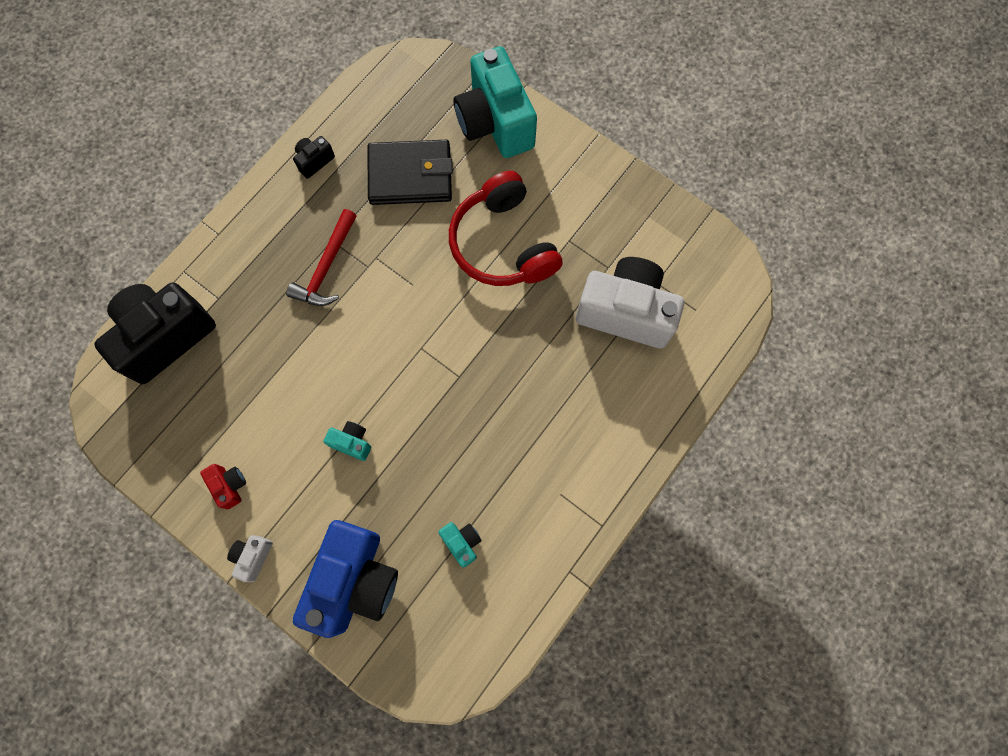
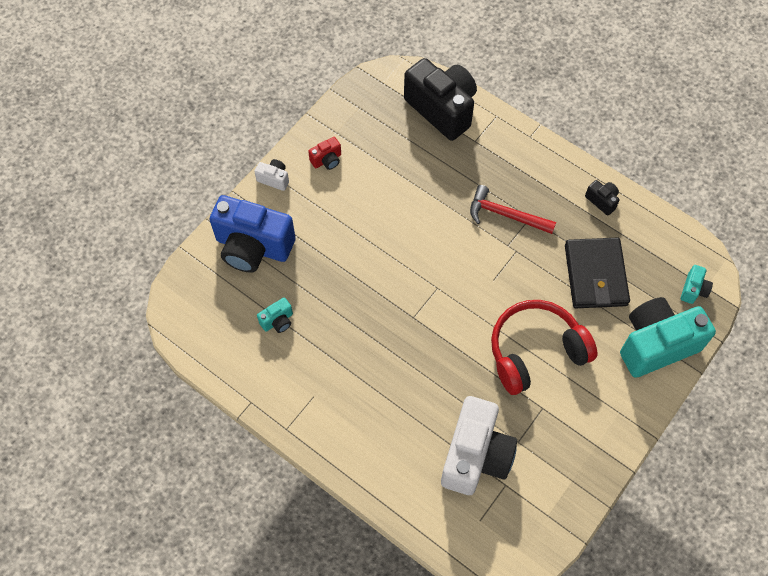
camera: 90 degrees right, 10 degrees down
turquoise camera [323,421,371,461] -> turquoise camera moved to [681,265,713,304]

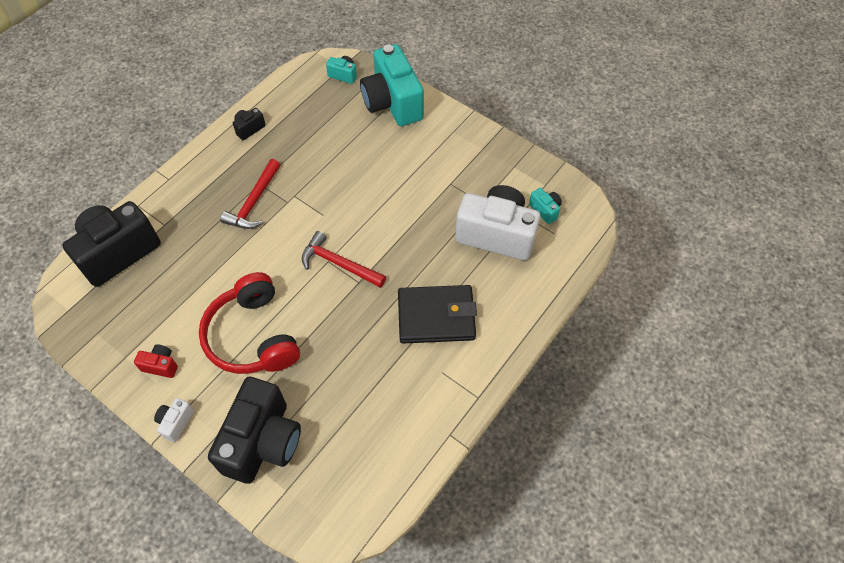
camera: 90 degrees left, 5 degrees down
blue camera [210,195,296,273] -> black camera [208,377,301,484]
turquoise camera [257,298,293,333] -> turquoise camera moved to [529,188,562,224]
red camera [308,137,341,170] -> red camera turned 45 degrees counterclockwise [134,344,178,378]
red headphones [491,300,597,395] -> red headphones moved to [199,272,300,374]
black wallet [565,238,630,308] -> black wallet moved to [398,285,477,344]
none -> red hammer [302,231,386,288]

